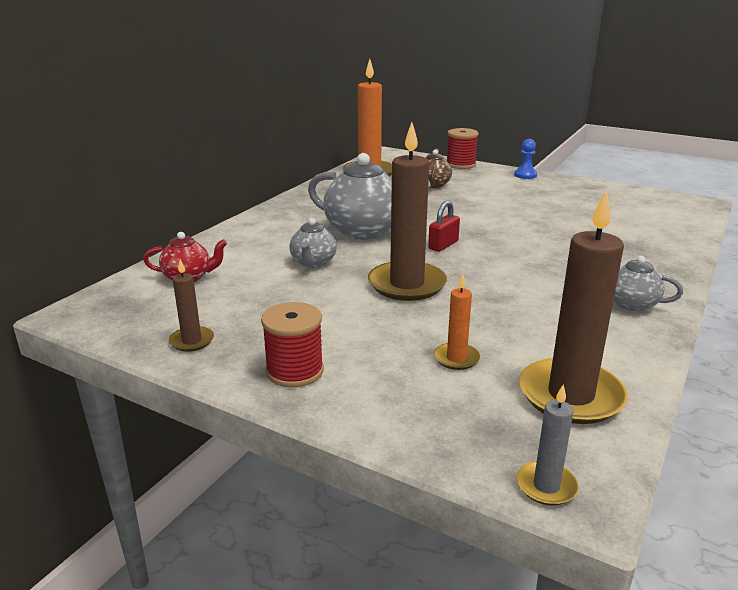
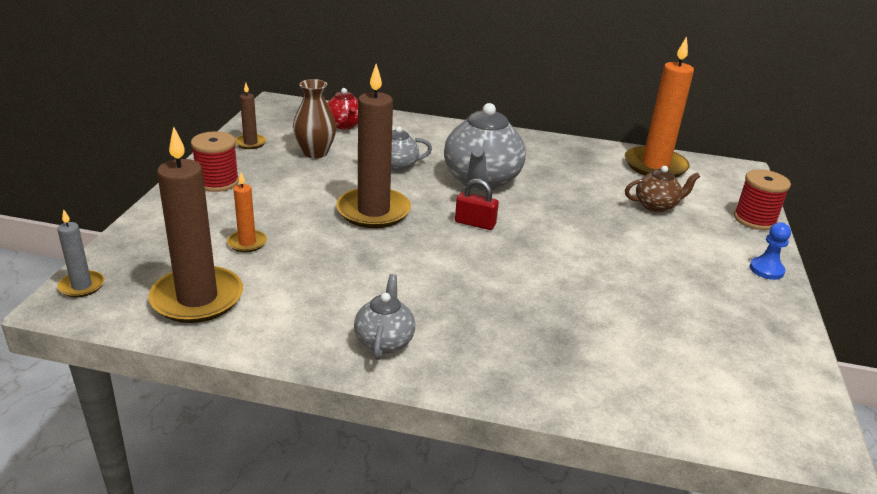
camera: 70 degrees right, 5 degrees up
none -> brown vase [293,79,337,158]

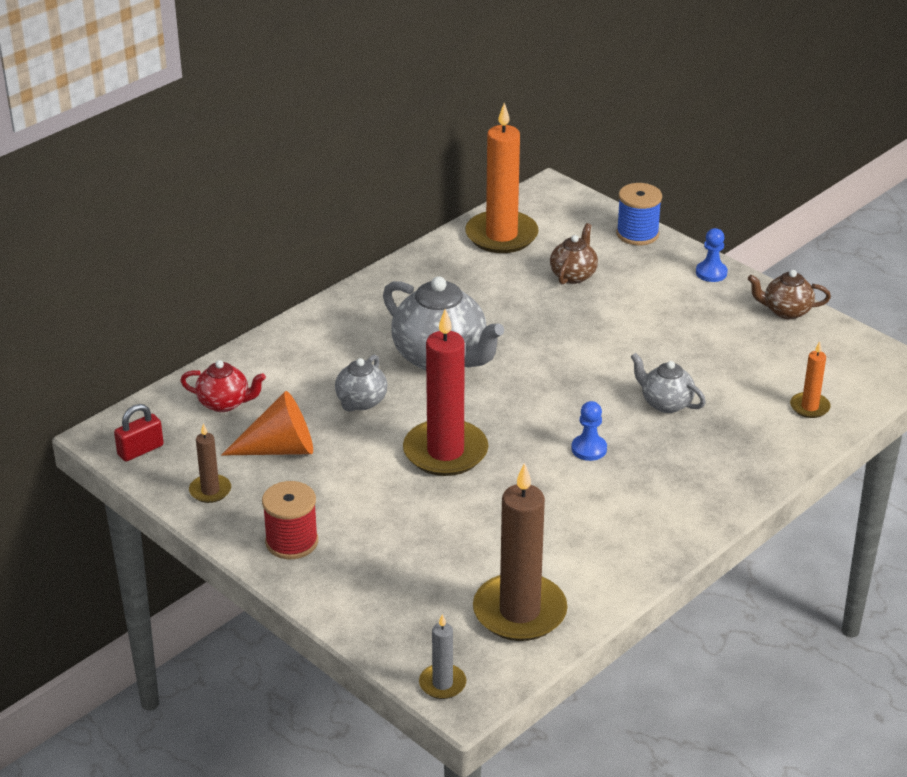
camera: 55 degrees left, 5 degrees up
orange candle [227,172,267,252] -> orange candle moved to [790,341,831,418]
brown vase [293,79,337,158] -> orange cone [221,391,313,455]
brown candle [336,64,411,228] -> red candle [403,309,488,476]
grey teapot [354,274,415,360] -> grey teapot moved to [631,353,706,413]
red padlock [455,179,499,230] -> red padlock moved to [114,404,164,461]
red spool [734,169,791,230] -> blue spool [616,183,662,245]
none -> blue pawn [571,401,607,461]
none -> brown teapot [748,270,831,319]

